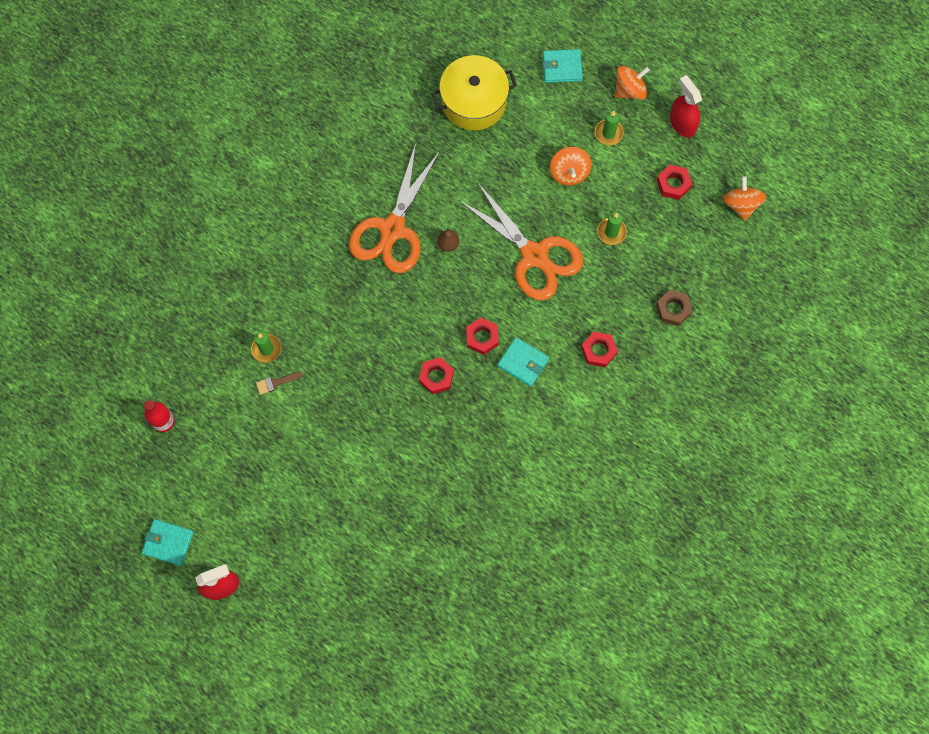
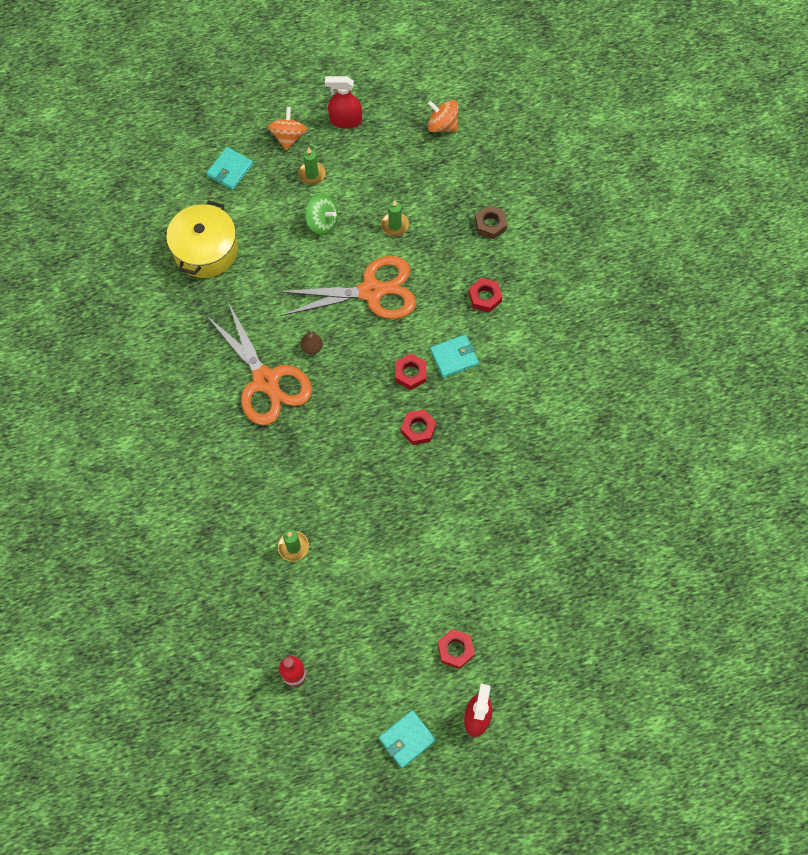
camera: 55 degrees left, 5 degrees down
brown brush [256,372,303,395] -> none
orange spinning top [550,147,592,185] -> green spinning top [305,194,338,235]
red nut [657,165,692,200] -> red nut moved to [438,629,475,669]

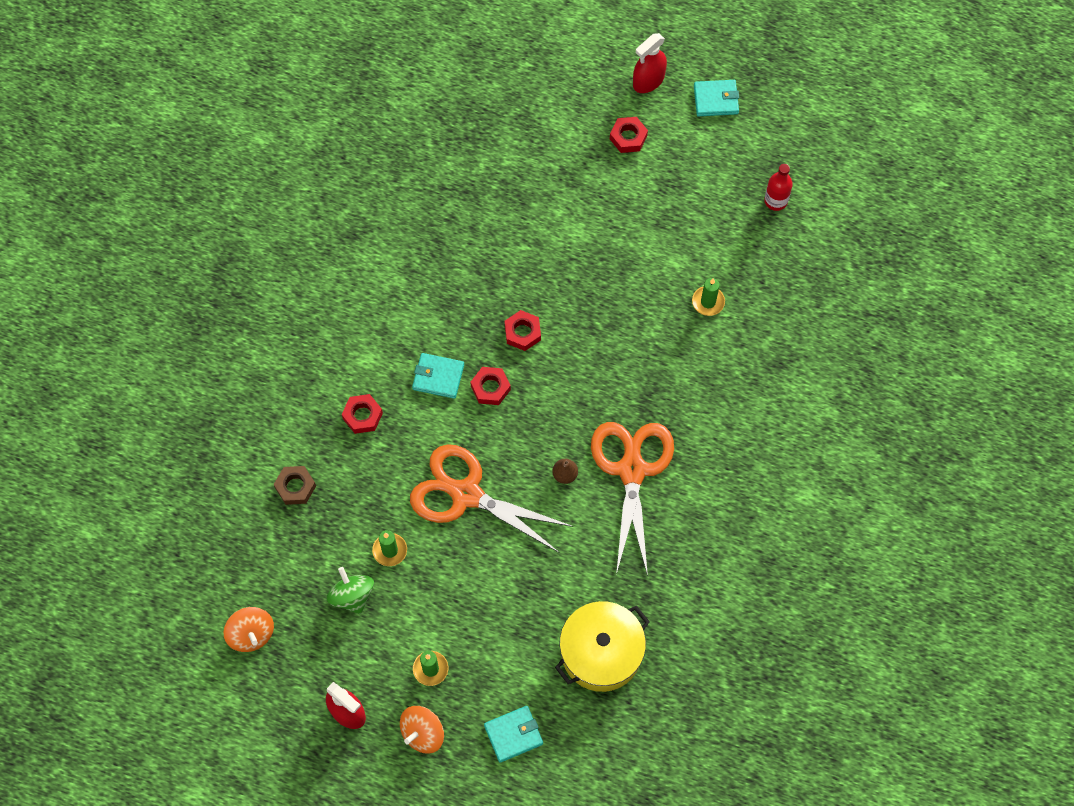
camera: 145 degrees left, 0 degrees up
green spinning top [305,194,338,235] -> green spinning top moved to [327,567,374,614]

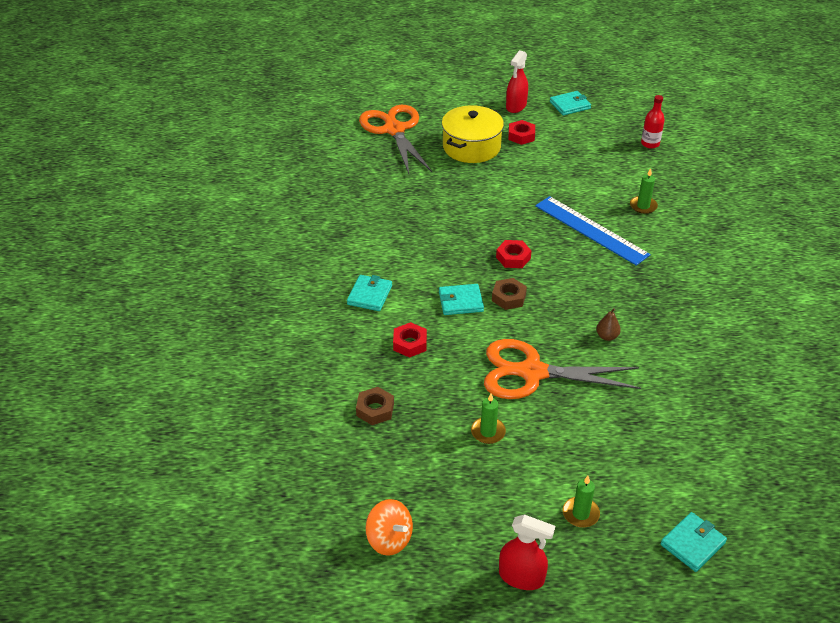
camera: 20 degrees left, 25 degrees down
green spinning top [327,567,374,614] -> none
orange spinning top [400,706,444,754] -> none
red nut [470,367,511,405] -> brown nut [492,278,527,310]
yellow pot [555,601,650,692] -> yellow pot moved to [442,105,504,163]
orange scissors [591,422,674,576] -> orange scissors moved to [359,105,432,174]
none -> turquoise wallet [347,275,392,311]
none -> blue ruler [535,196,651,266]

